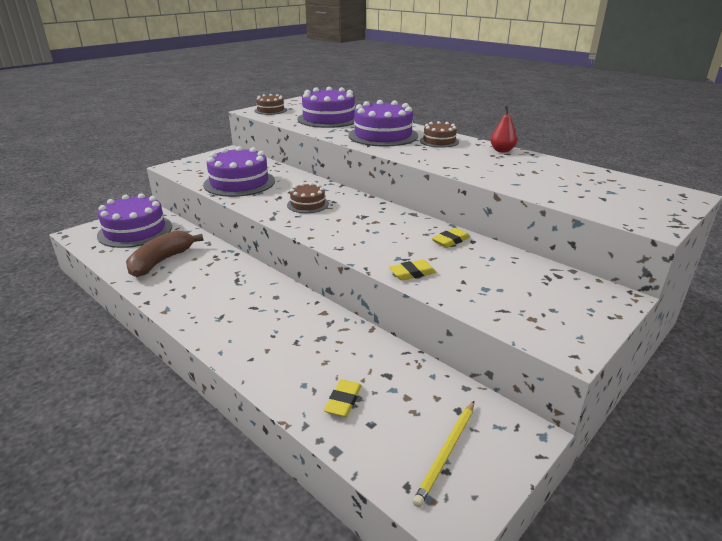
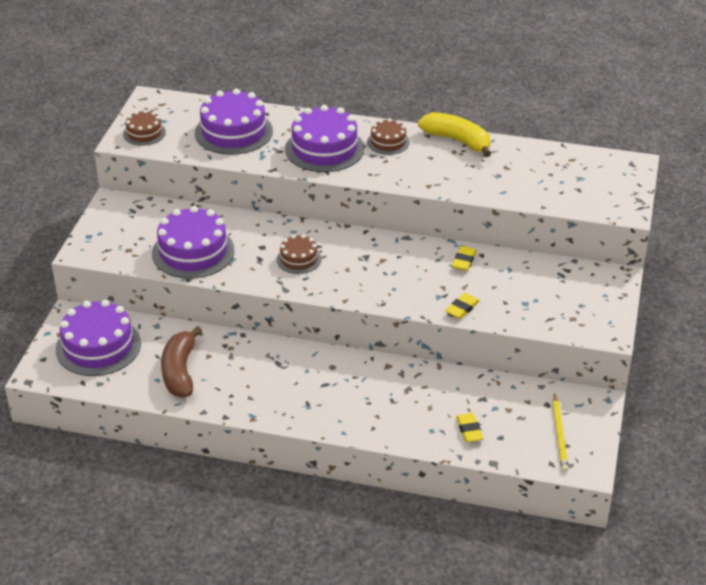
camera: 30 degrees left, 10 degrees up
red pear [490,106,517,153] -> yellow banana [418,112,492,157]

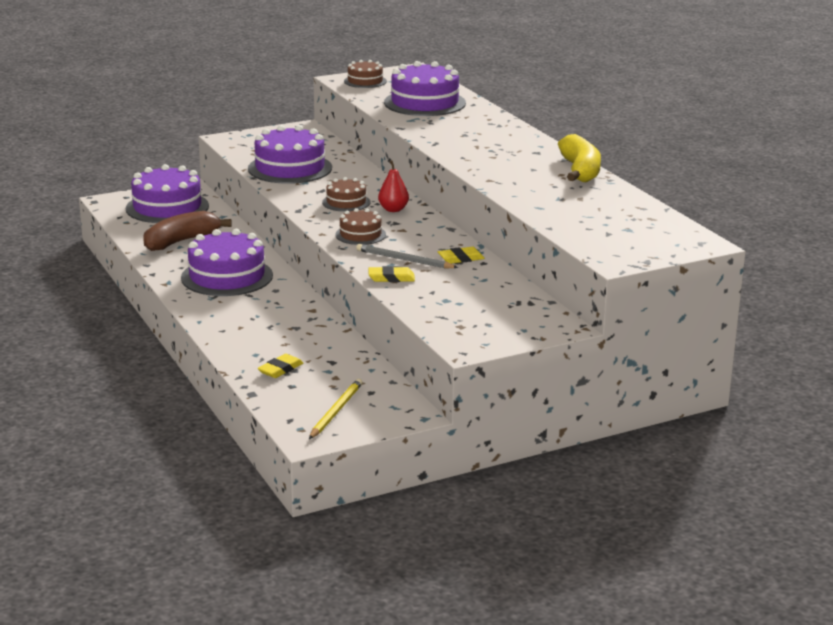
camera: 50 degrees right, 15 degrees down
purple cake [285,105,364,172] -> purple cake moved to [181,229,273,296]
brown cake [367,118,410,155] -> brown cake moved to [335,208,386,245]
yellow pencil [553,394,568,472] -> yellow pencil turned 150 degrees clockwise [309,379,363,439]
none -> grey pencil [356,244,458,268]
none -> red pear [378,160,409,212]

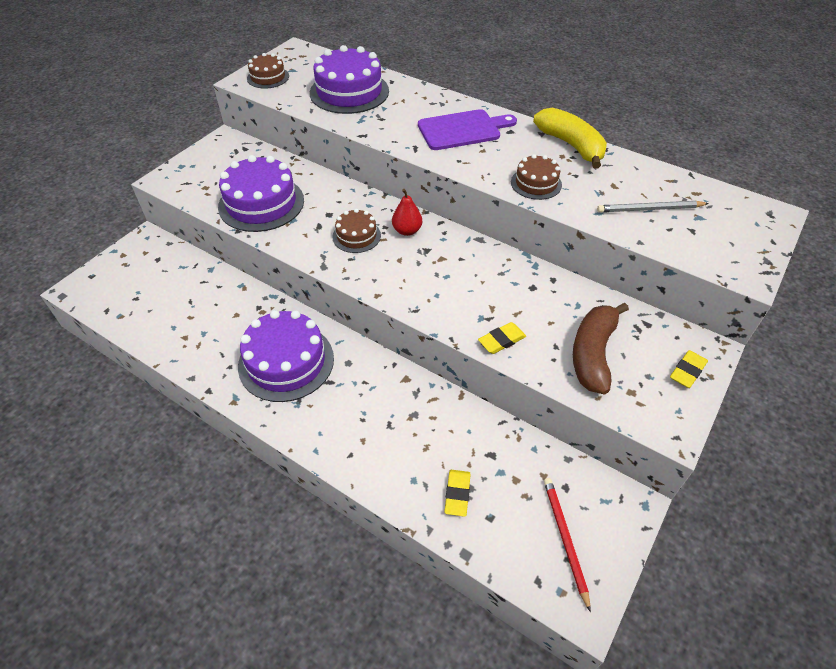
camera: 30 degrees left, 25 degrees up
purple cake [126,164,209,223] -> none
brown banana [143,211,232,251] -> brown banana moved to [573,303,629,394]
yellow pencil [309,379,363,439] -> red pencil [544,478,591,612]
brown cake [335,208,386,245] -> brown cake moved to [511,154,562,200]
grey pencil [356,244,458,268] -> grey pencil moved to [597,201,709,213]
yellow eraser [438,247,485,264] -> yellow eraser moved to [670,350,708,388]
none -> purple cutting board [418,109,517,150]

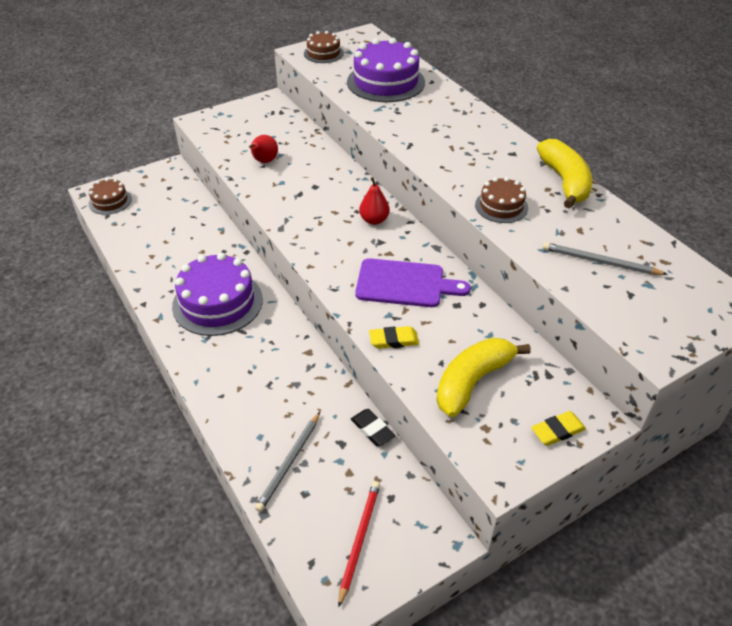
camera: 25 degrees right, 5 degrees down
purple cake [218,155,304,232] -> red pear [249,135,278,163]
brown cake [332,209,381,253] -> brown cake moved to [89,178,132,215]
purple cutting board [418,109,517,150] -> purple cutting board moved to [355,258,471,307]
yellow eraser [444,470,471,517] -> grey pencil [255,412,320,512]
brown banana [573,303,629,394] -> yellow banana [436,338,531,417]
none -> black eraser [351,409,396,446]

